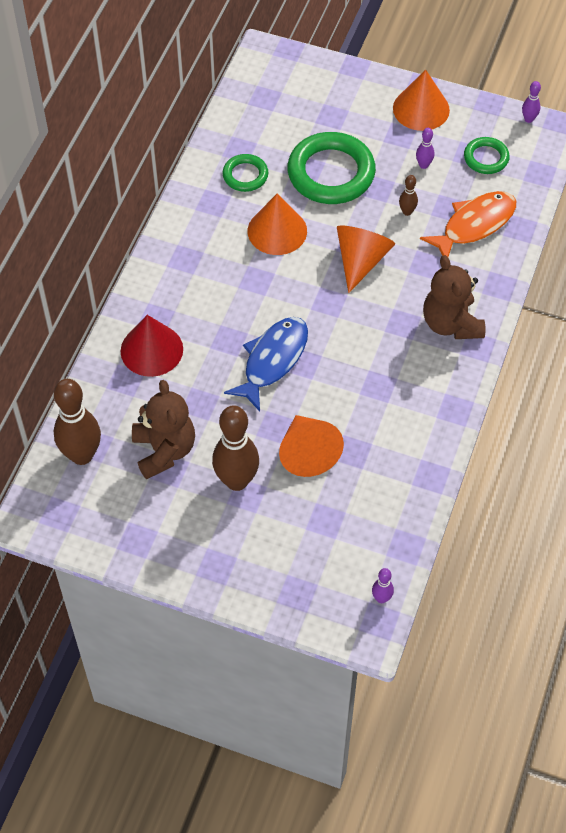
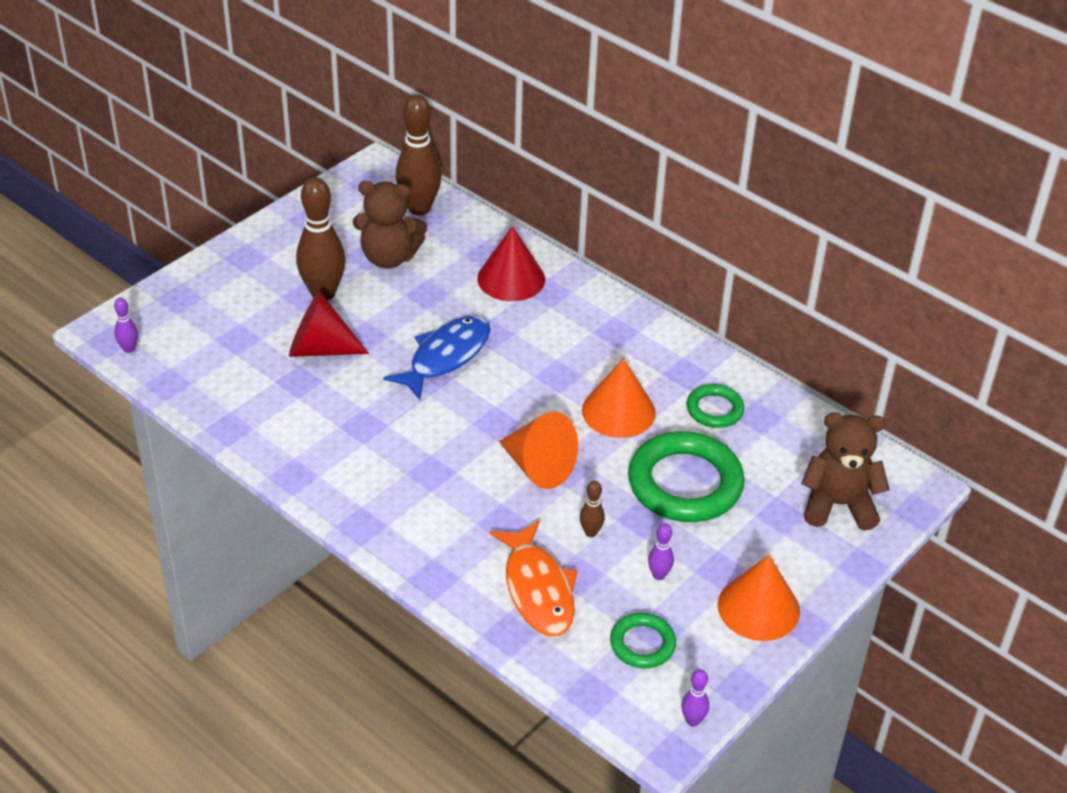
camera: 110 degrees right, 15 degrees down
blue fish [224,317,308,411] -> blue fish turned 105 degrees counterclockwise [383,316,490,400]
orange cone [279,415,344,477] -> red cone [289,291,369,357]
brown teddy bear [423,255,485,339] -> brown teddy bear moved to [801,413,890,530]

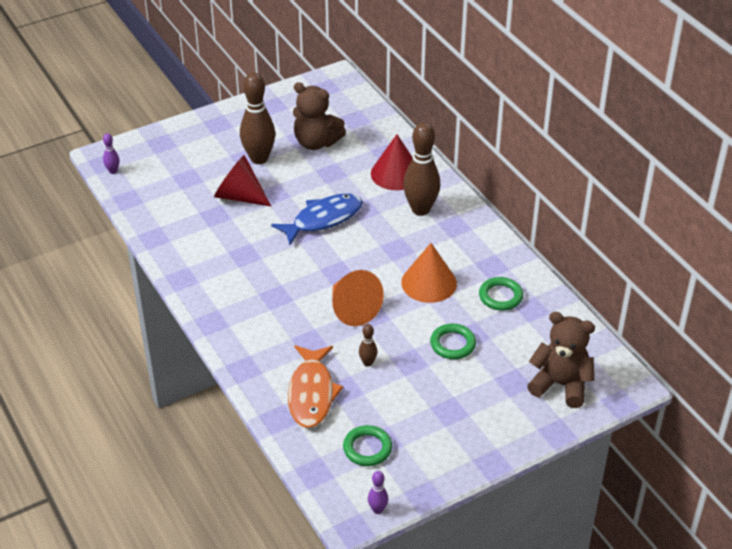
camera: 20 degrees right, 0 degrees up
brown bowling pin [395,94,442,215] -> brown bowling pin moved to [403,122,440,216]
green ring [628,431,745,522] -> green ring [430,324,476,359], size x0.52
purple bowling pin [648,523,674,580] -> none
orange cone [718,555,800,641] -> none

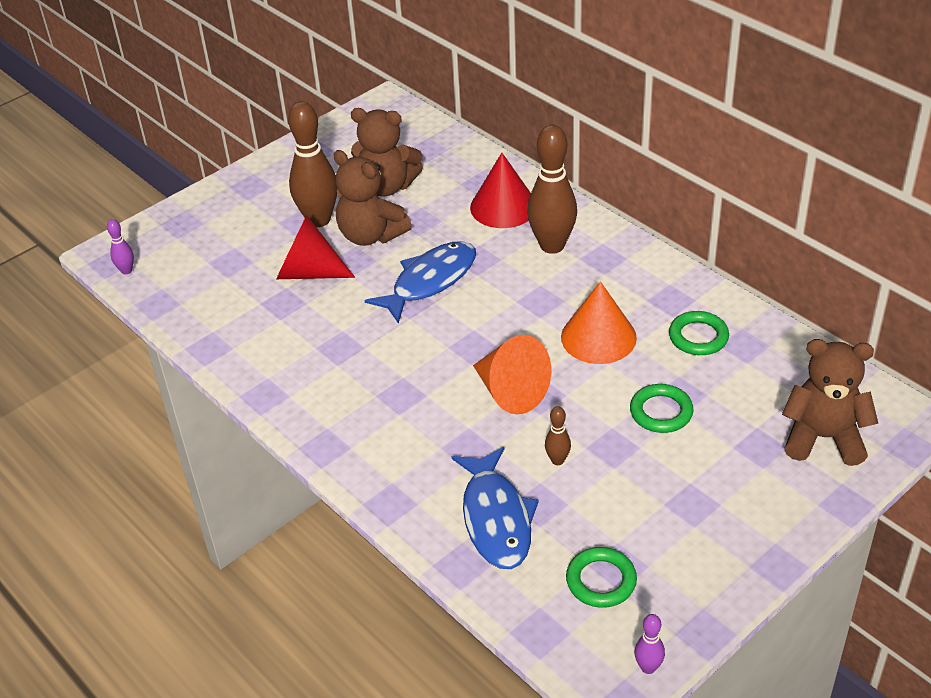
camera: 10 degrees left, 0 degrees up
orange fish [288,345,343,428] -> blue fish [451,447,539,569]
none -> brown teddy bear [333,150,412,246]

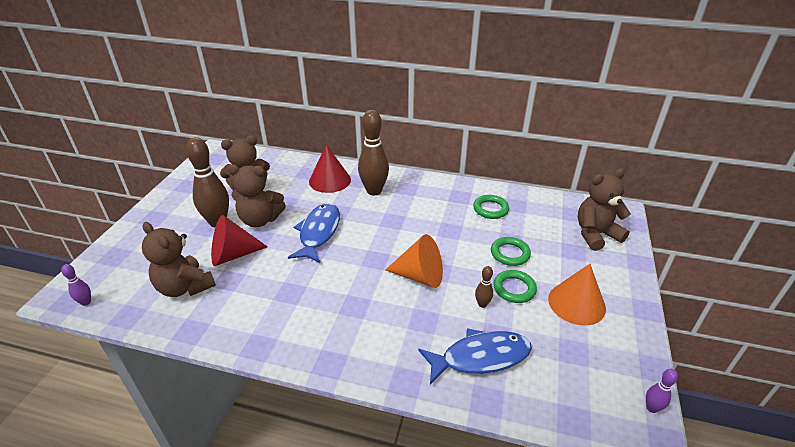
camera: 35 degrees left, 5 degrees down
blue fish [451,447,539,569] -> blue fish turned 60 degrees counterclockwise [418,328,532,385]
orange cone [561,281,637,364] -> orange cone moved to [548,264,606,326]
green ring [566,547,637,608] -> green ring moved to [494,270,537,303]
none -> brown teddy bear [142,222,216,297]

